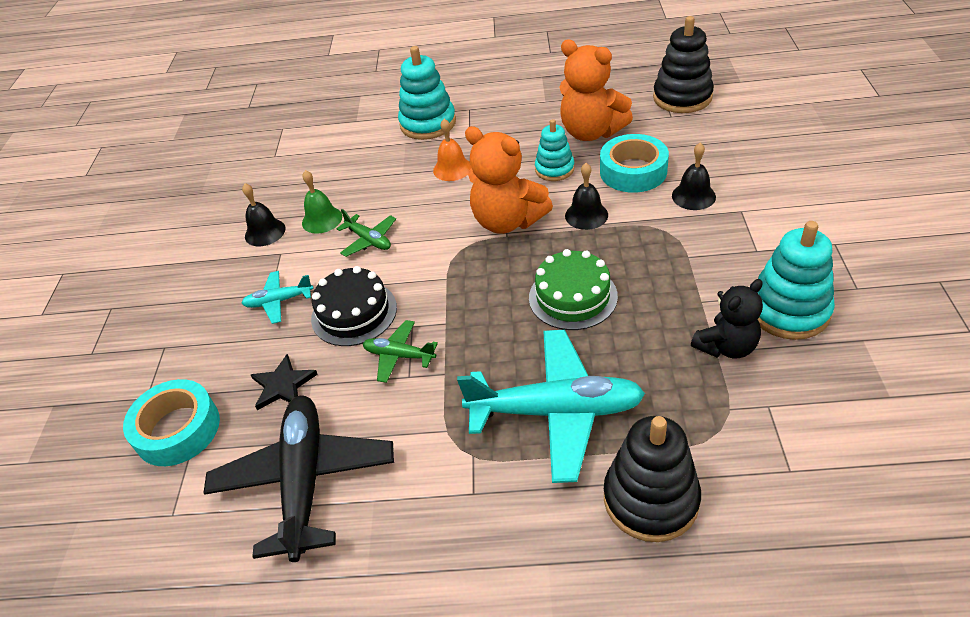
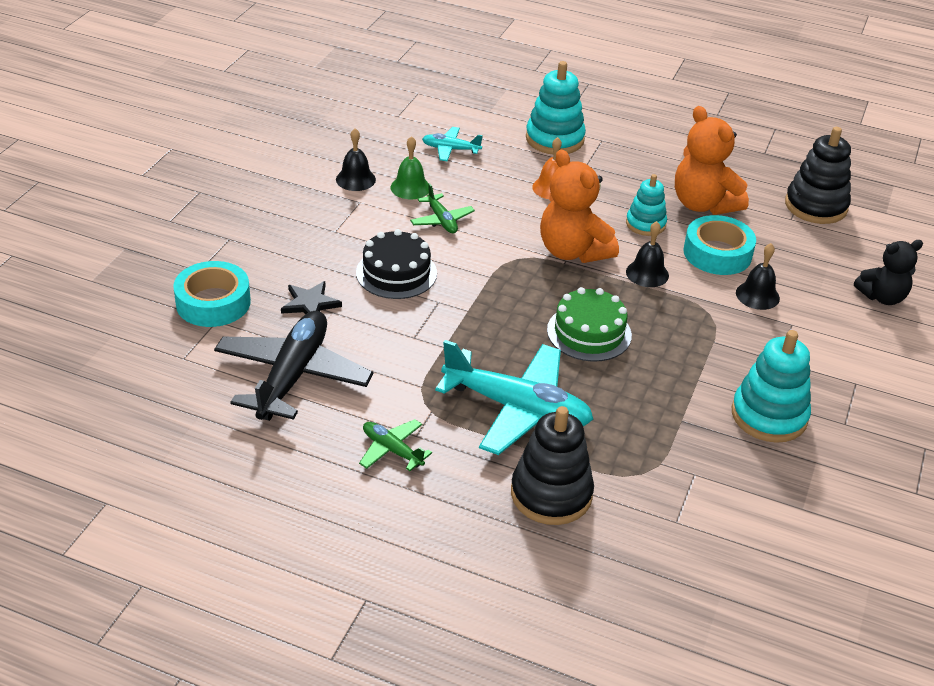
camera: 15 degrees right, 5 degrees down
turquoise plane [242,271,314,324] -> turquoise plane moved to [422,127,483,161]
green plane [363,320,438,383] -> green plane moved to [359,419,432,471]
black teddy bear [691,279,763,358] -> black teddy bear moved to [854,240,923,305]

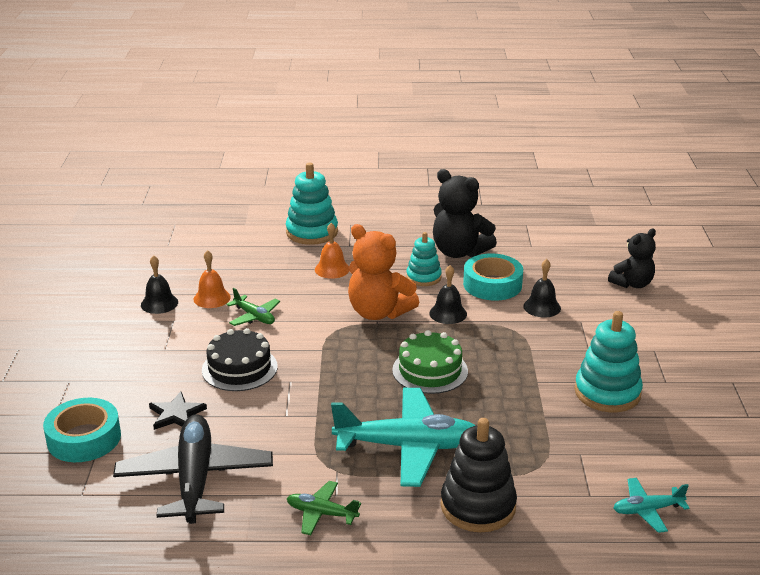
camera: 20 degrees left, 10 degrees down
green bell [391,136,429,199] -> orange bell [194,250,231,308]
turquoise plane [422,127,483,161] -> turquoise plane moved to [613,478,690,533]
orange teddy bear [675,106,749,215] -> black teddy bear [433,169,497,258]
black stacking toy [785,127,851,224] -> none

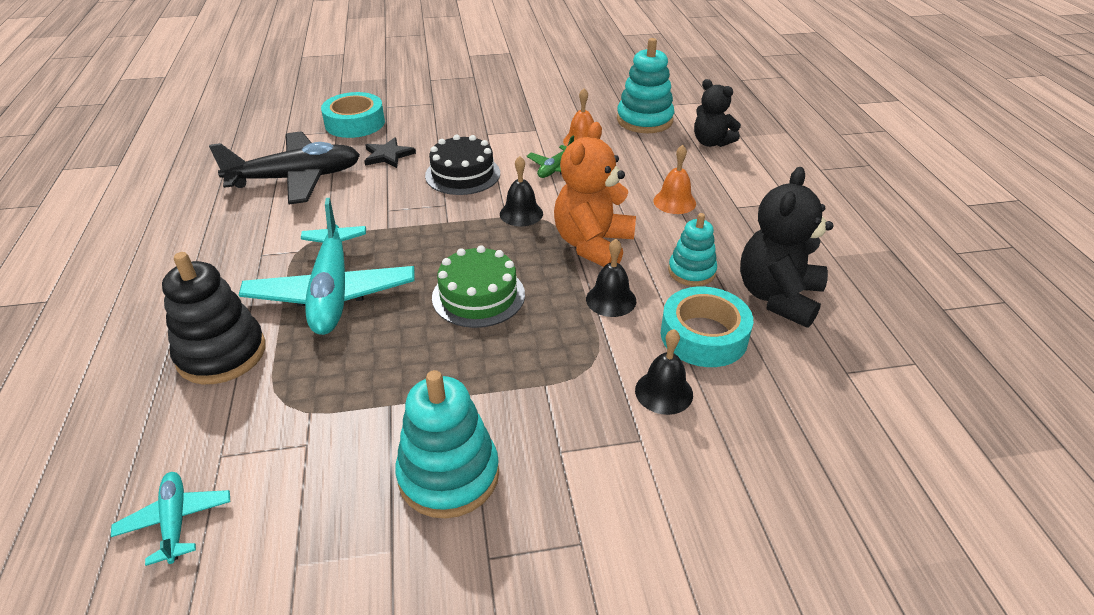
camera: 80 degrees right, 10 degrees up
black bell [141,255,178,314] -> black bell moved to [500,156,543,226]
turquoise stacking toy [286,163,338,245] -> turquoise stacking toy moved to [617,38,674,133]
green plane [287,481,361,535] -> none
black teddy bear [608,228,656,288] -> black teddy bear moved to [694,79,741,147]

